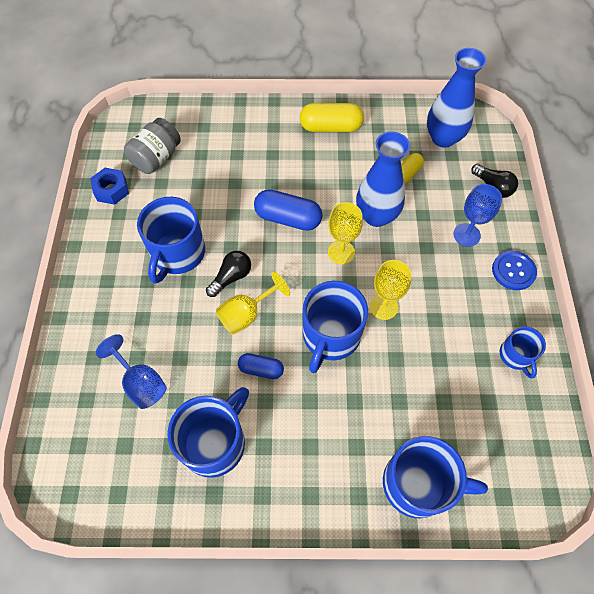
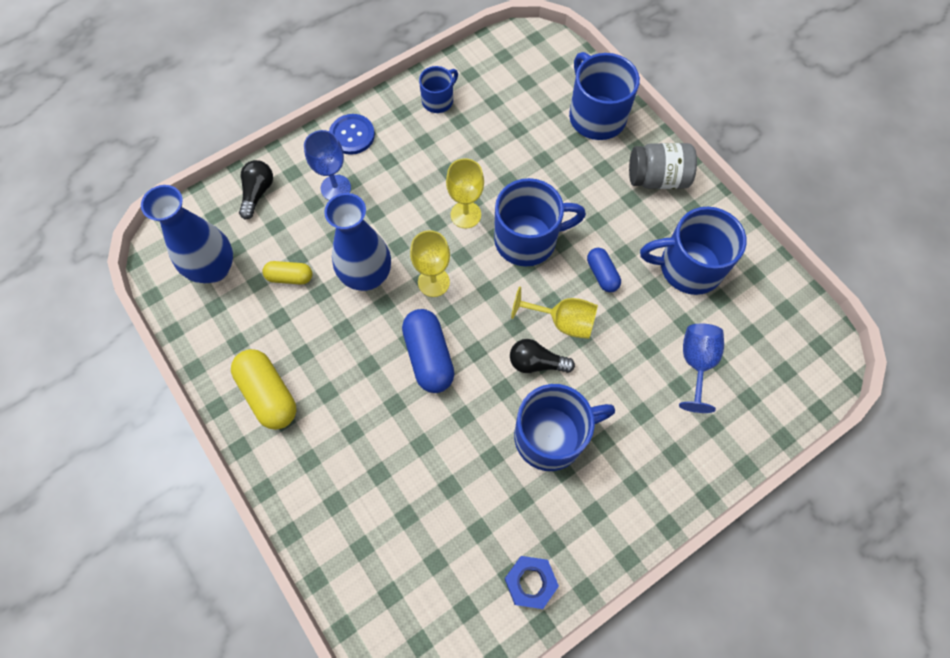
camera: 125 degrees left, 5 degrees up
grey jar [124,118,181,174] -> grey jar moved to [629,143,697,189]

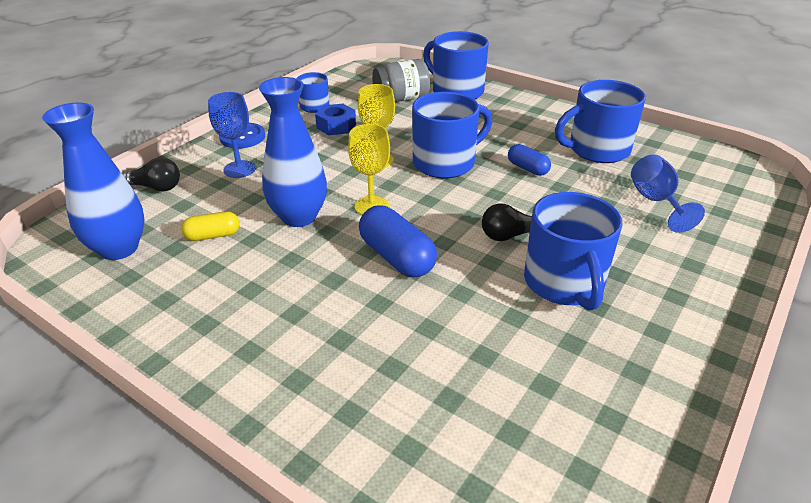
camera: 20 degrees left, 30 degrees down
yellow capsule [231,349,296,430] -> none
black light bulb [239,160,273,219] -> black light bulb turned 105 degrees clockwise [122,157,180,191]
blue nut [504,556,559,609] -> blue nut moved to [315,104,356,135]
yellow goblet [511,286,598,339] -> none
blue mug [514,384,615,471] -> blue mug turned 120 degrees clockwise [524,192,623,311]
grey jar [629,143,697,189] -> grey jar moved to [372,59,430,102]

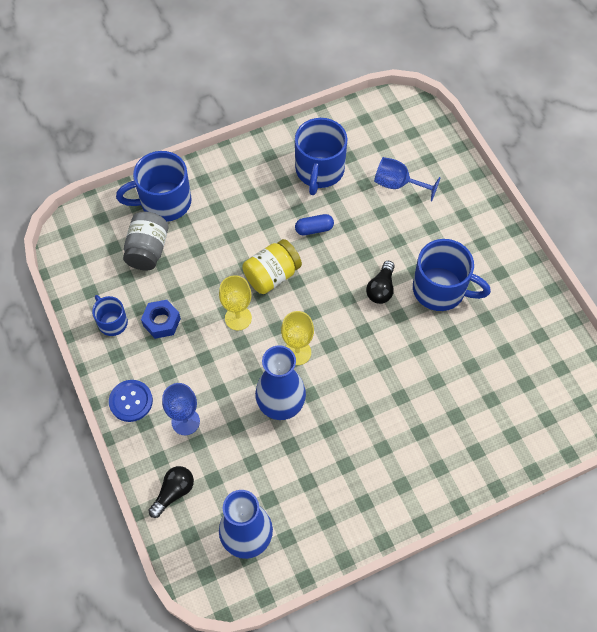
camera: 60 degrees left, 25 degrees up
yellow capsule [181,211,240,241] -> none
blue capsule [359,205,437,277] -> none
blue mug [412,92,492,178] -> yellow jar [242,239,302,294]

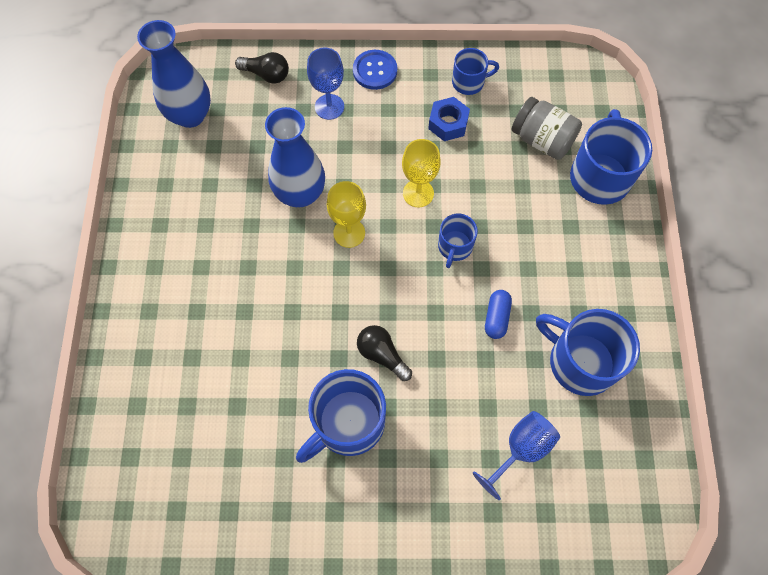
camera: 115 degrees right, 5 degrees up
black light bulb [148,466,194,518] -> black light bulb turned 45 degrees counterclockwise [235,52,289,84]
yellow jar [242,239,302,294] -> blue mug [438,214,478,268]

